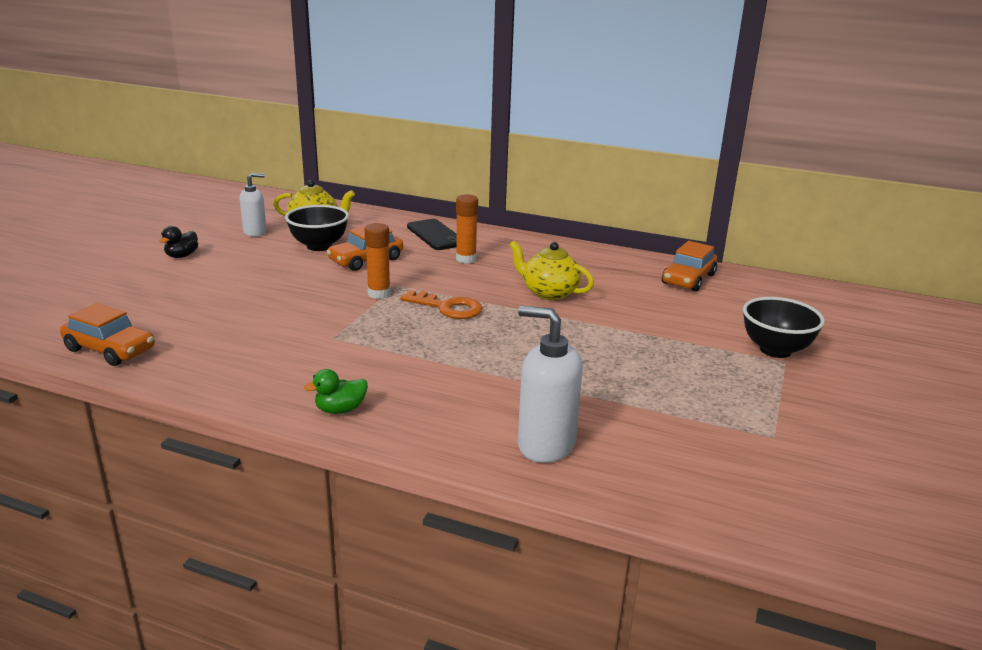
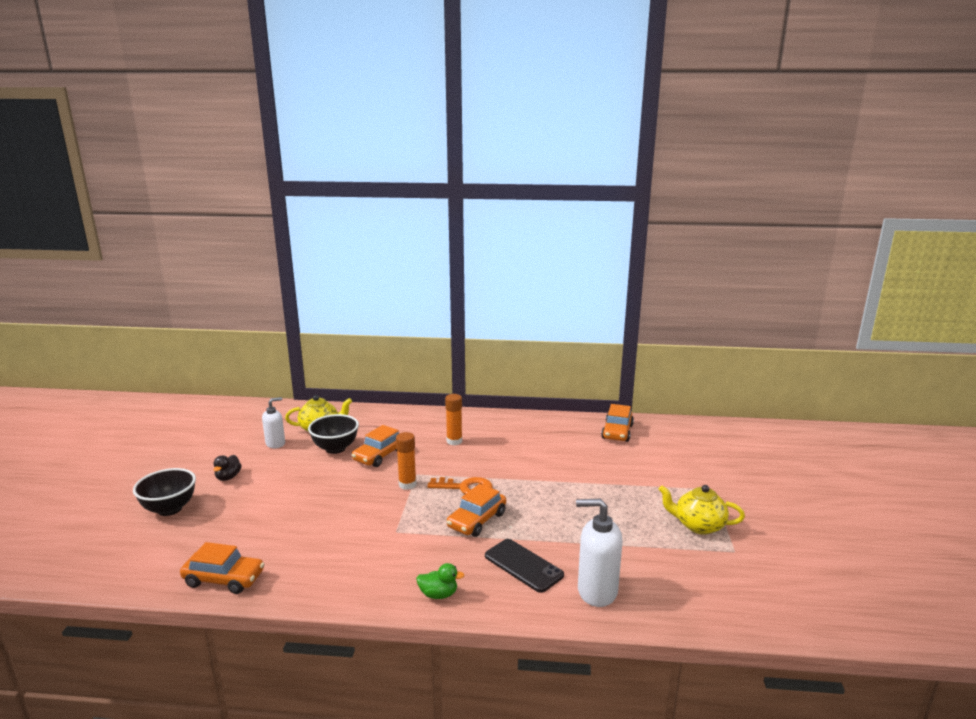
camera: 15 degrees left, 5 degrees down
green duck [304,369,368,414] -> green duck turned 135 degrees counterclockwise [416,563,465,599]
black phone [407,219,457,250] -> black phone moved to [485,539,564,593]
yellow teapot [509,241,594,300] -> yellow teapot moved to [658,485,745,535]
black bowl [743,297,825,358] -> black bowl moved to [133,468,196,516]
none -> orange car [447,484,506,537]

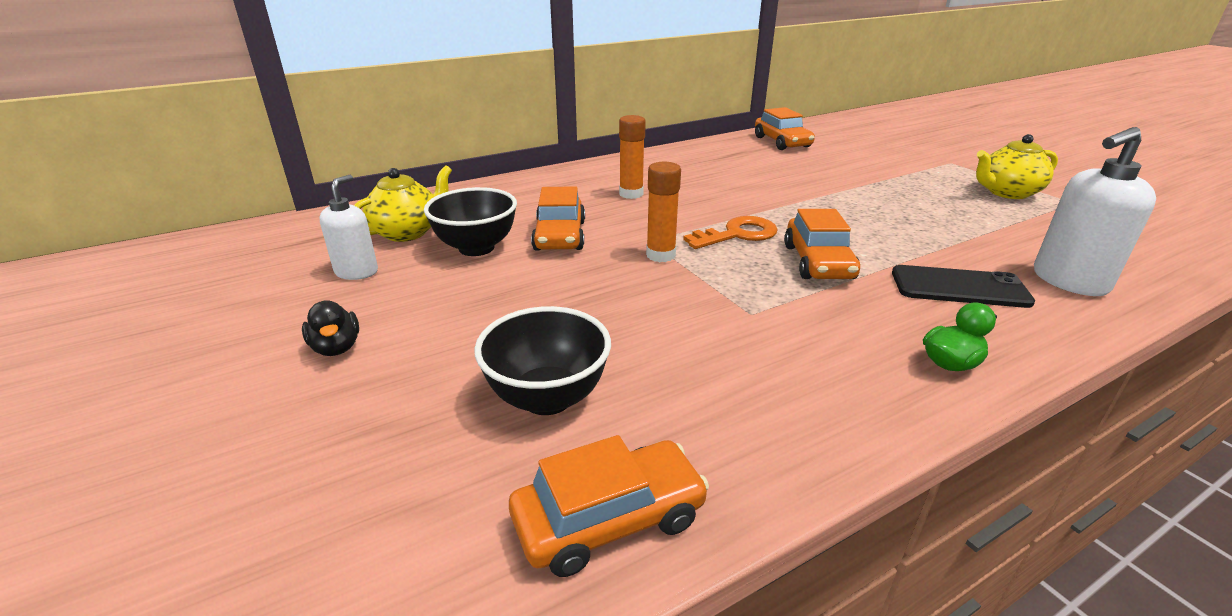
camera: 35 degrees left, 10 degrees up
black bowl [133,468,196,516] -> black bowl moved to [474,306,611,415]

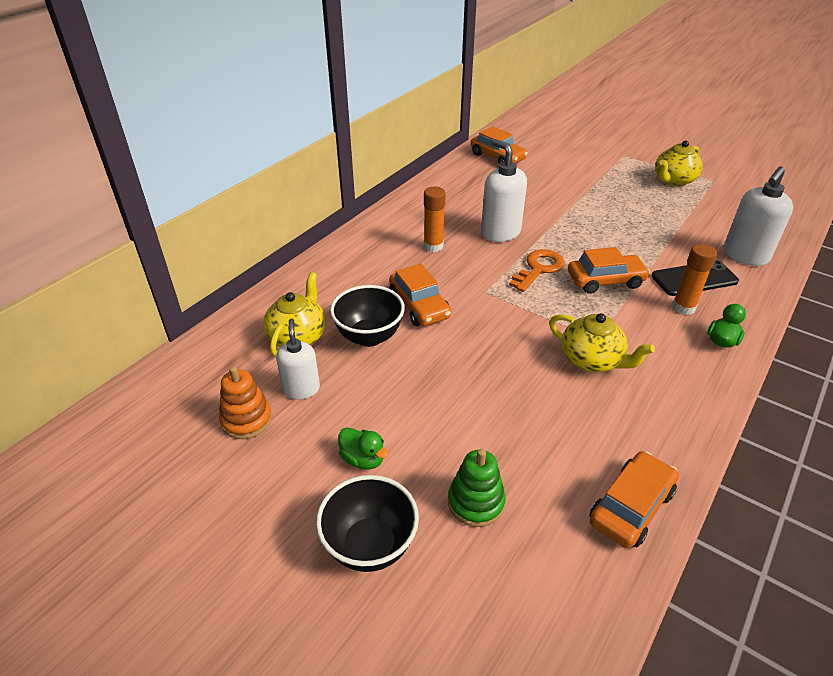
camera: 25 degrees left, 10 degrees up
black duck [302,300,359,356] -> green duck [338,427,389,470]
black bowl [474,306,611,415] -> black bowl moved to [316,475,419,572]
orange glue stick [646,162,681,262] -> orange glue stick moved to [672,244,717,315]
orange car [784,209,860,279] -> orange car turned 75 degrees counterclockwise [568,247,650,294]
none -> orange stacking toy [219,366,272,439]
none -> green stacking toy [448,449,506,527]
none -> white soap dispenser [481,139,527,242]
none -> yellow teapot [549,313,655,373]

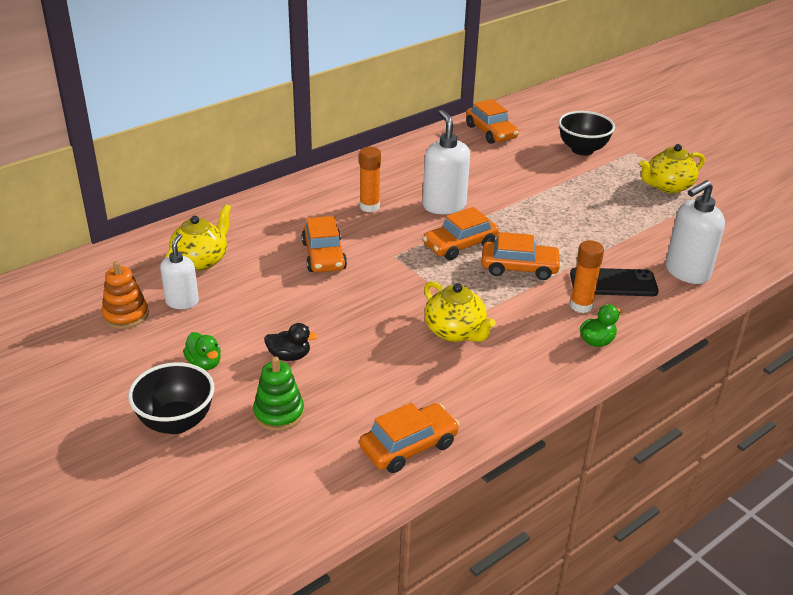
camera: 15 degrees right, 5 degrees down
black bowl [330,285,405,347] -> black bowl moved to [558,111,615,156]
orange key [509,249,565,292] -> orange car [423,207,499,260]
none -> black duck [264,323,318,361]

